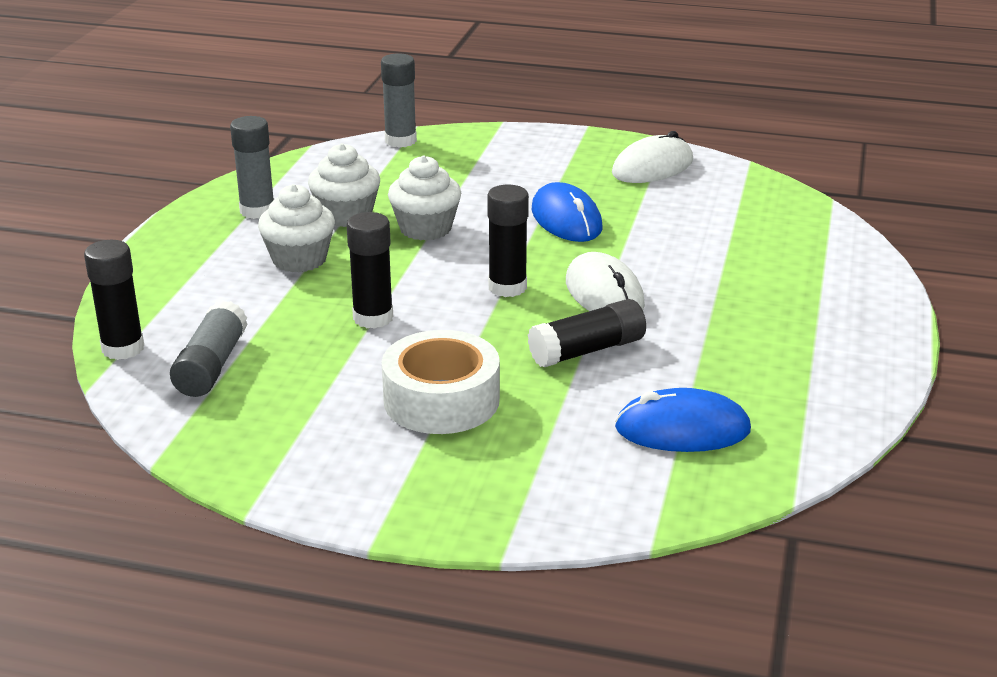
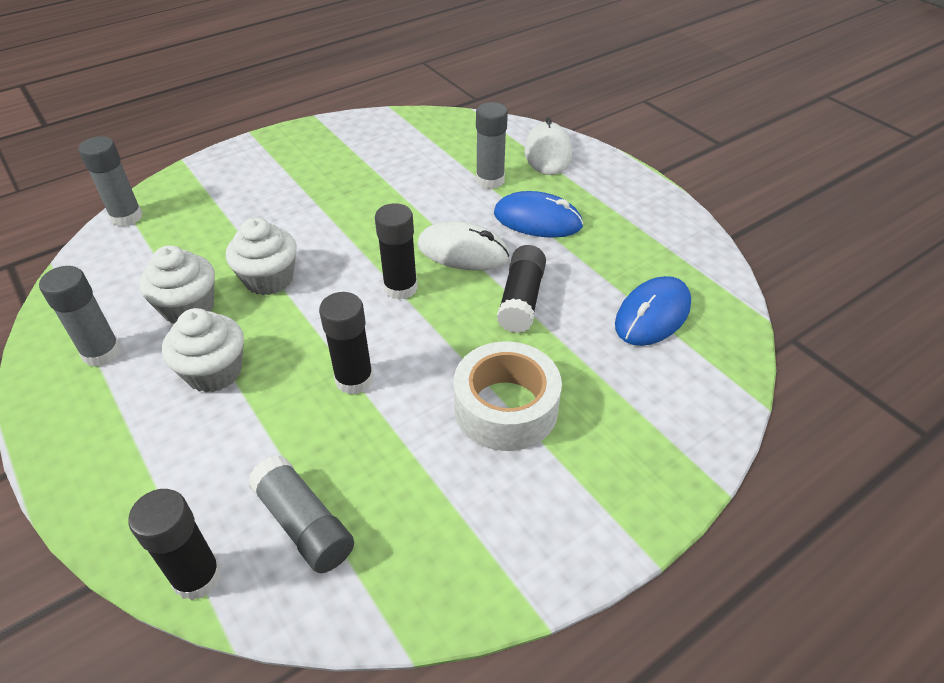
camera: 50 degrees left, 15 degrees up
blue mouse [532,182,603,242] -> blue mouse moved to [494,191,584,238]
white mouse [612,131,693,183] -> white mouse moved to [524,117,572,175]
none -> grey glue stick [476,102,508,189]

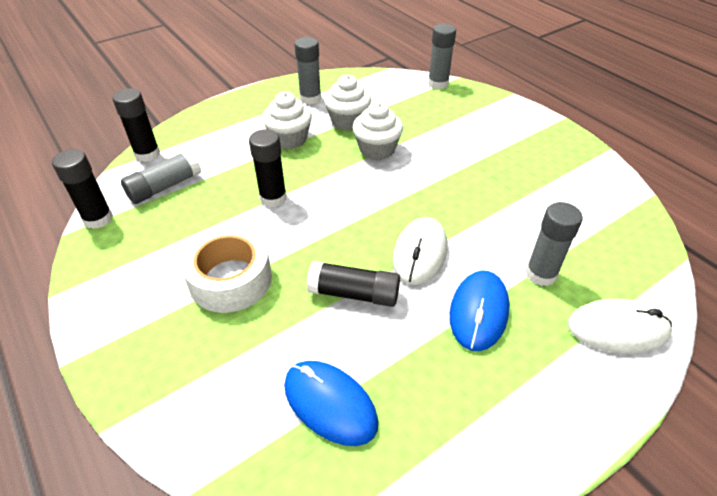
camera: 90 degrees right, 0 degrees up
black glue stick [375,203,418,300] -> black glue stick moved to [52,149,113,229]

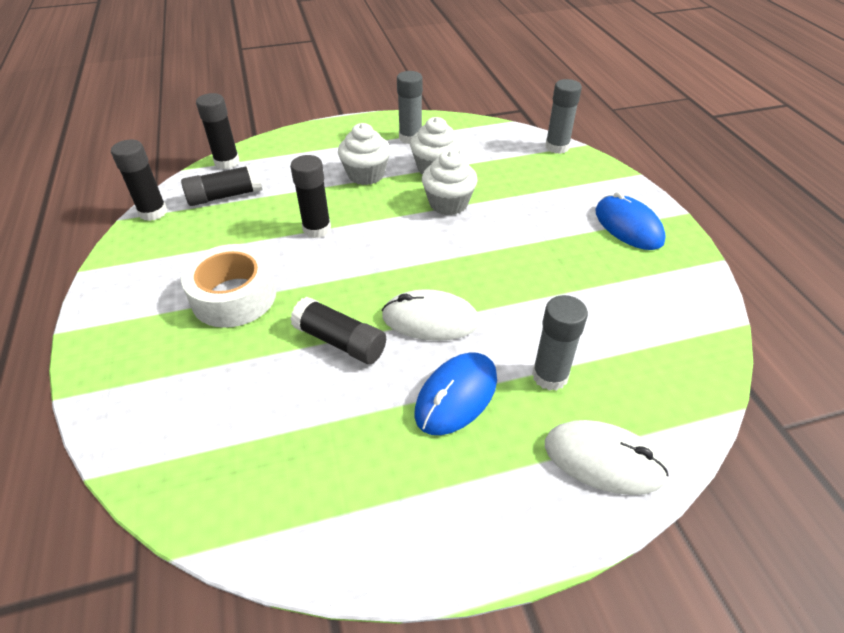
camera: 20 degrees right, 0 degrees up
grey glue stick [121,150,201,204] -> black glue stick [181,164,263,206]
blue mouse [284,361,378,446] -> blue mouse moved to [595,192,666,250]
white mouse [393,217,448,285] -> white mouse turned 60 degrees clockwise [382,289,480,341]

